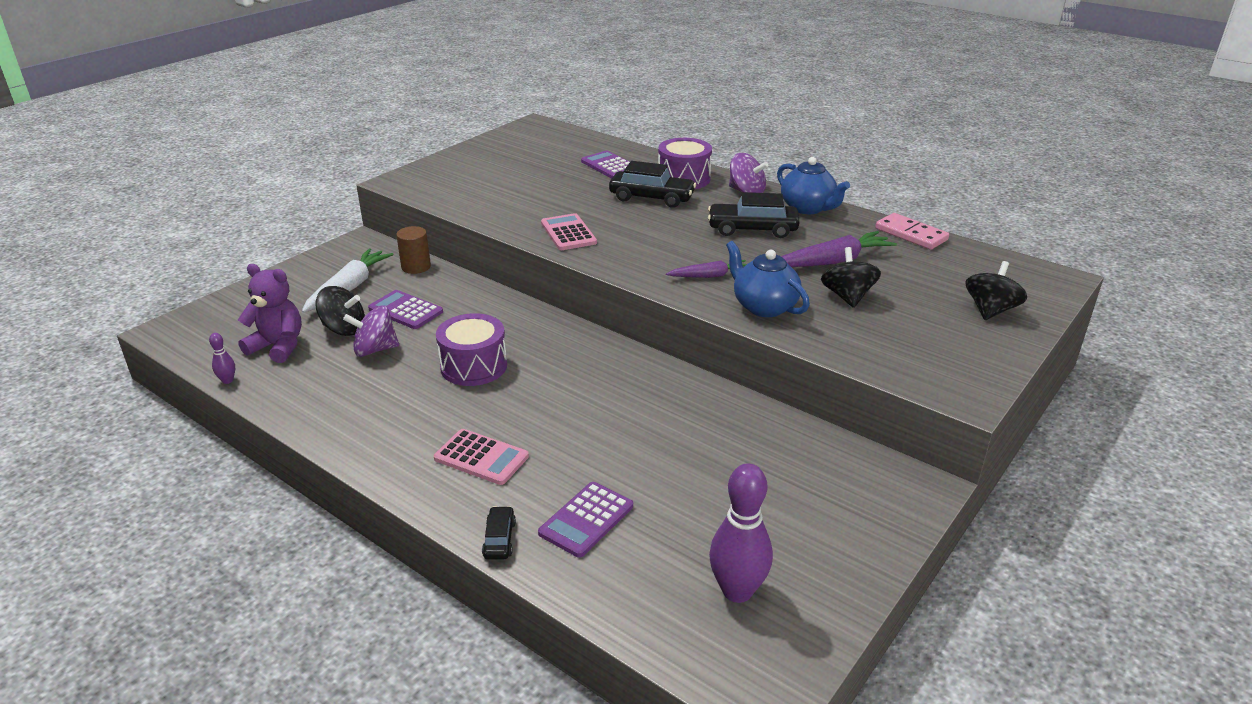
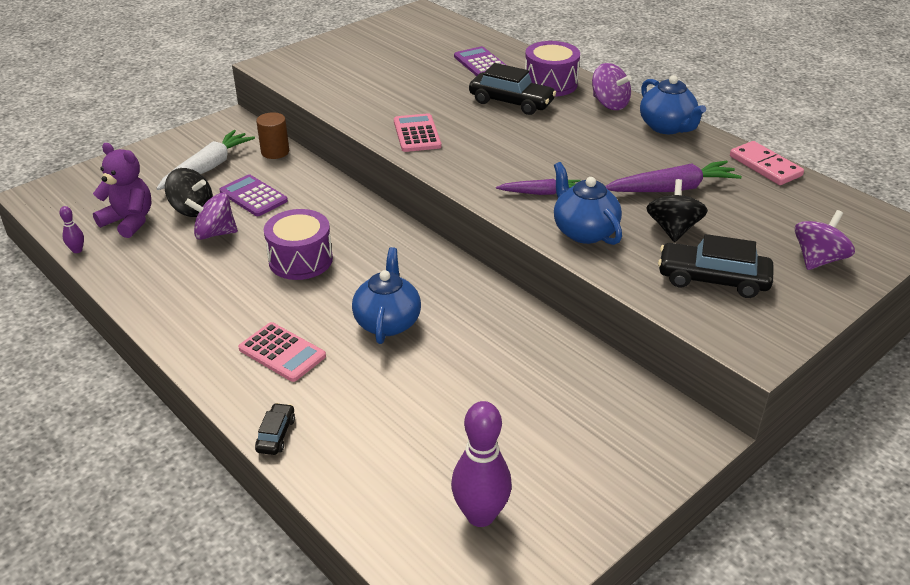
camera: 10 degrees right, 5 degrees up
purple calculator [538,482,633,558] -> none
black car [708,192,800,238] -> black car moved to [658,234,773,298]
black spinning top [965,261,1027,320] -> purple spinning top [795,210,855,270]
none -> blue teapot [352,247,421,344]

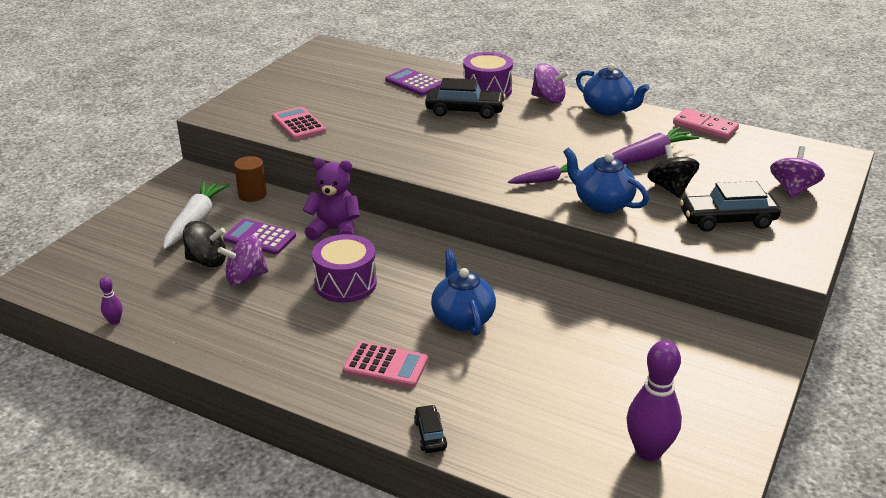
camera: 20 degrees left, 5 degrees down
purple teddy bear [93,143,152,238] -> purple teddy bear moved to [303,158,360,241]
pink calculator [394,113,441,152] -> pink calculator moved to [272,106,326,140]

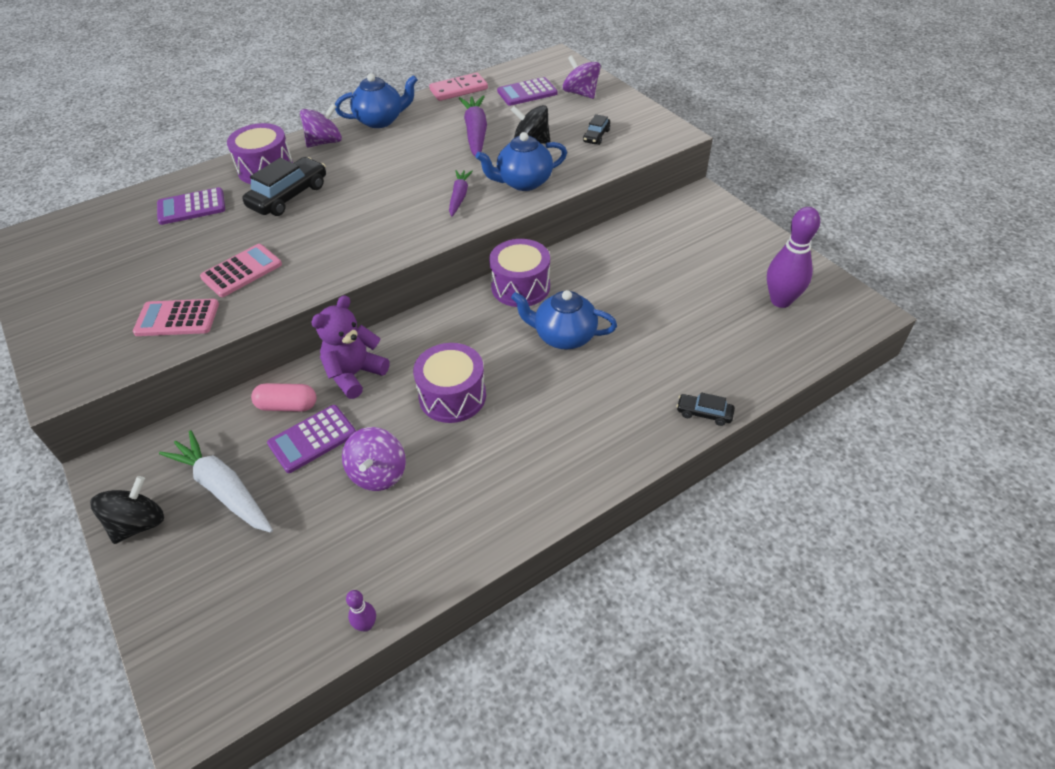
camera: 60 degrees left, 15 degrees up
black spinning top [183,221,226,267] -> black spinning top moved to [90,476,164,544]
brown cylinder [234,156,266,202] -> none
pink calculator [343,341,428,388] -> pink calculator moved to [200,244,282,297]
black car [680,181,781,232] -> black car [583,114,610,145], size x0.52
none -> pink capsule [251,383,317,412]
none -> purple drum [489,239,550,307]
none -> purple calculator [497,77,558,106]

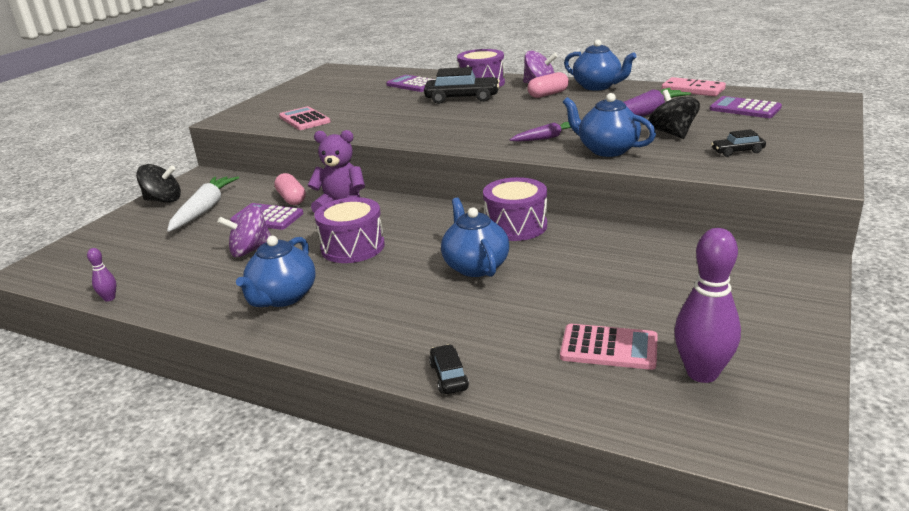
camera: 60 degrees right, 20 degrees down
pink calculator [200,244,282,297] -> pink calculator moved to [560,324,658,370]
purple spinning top [563,55,601,99] -> none
none -> blue teapot [236,236,316,307]
none -> pink capsule [527,72,569,98]

